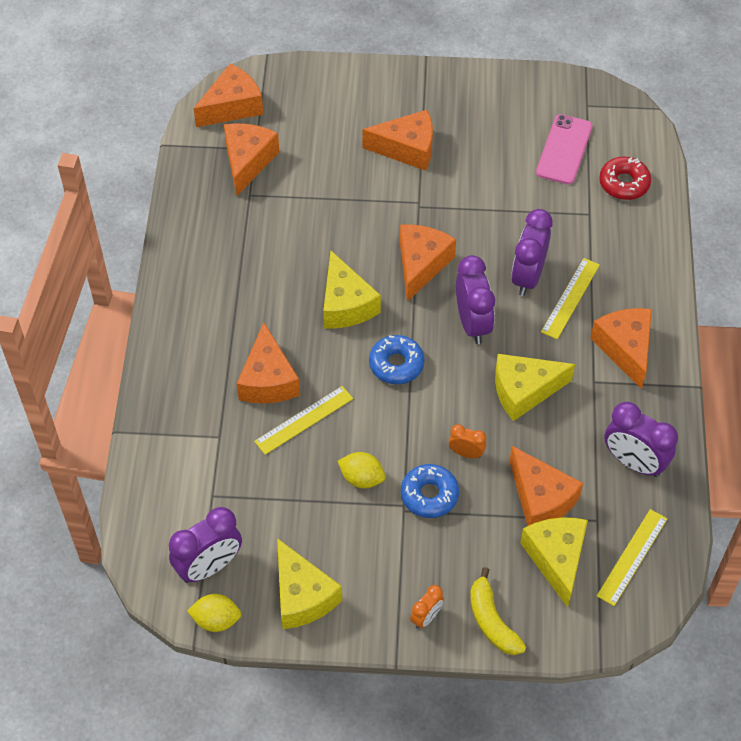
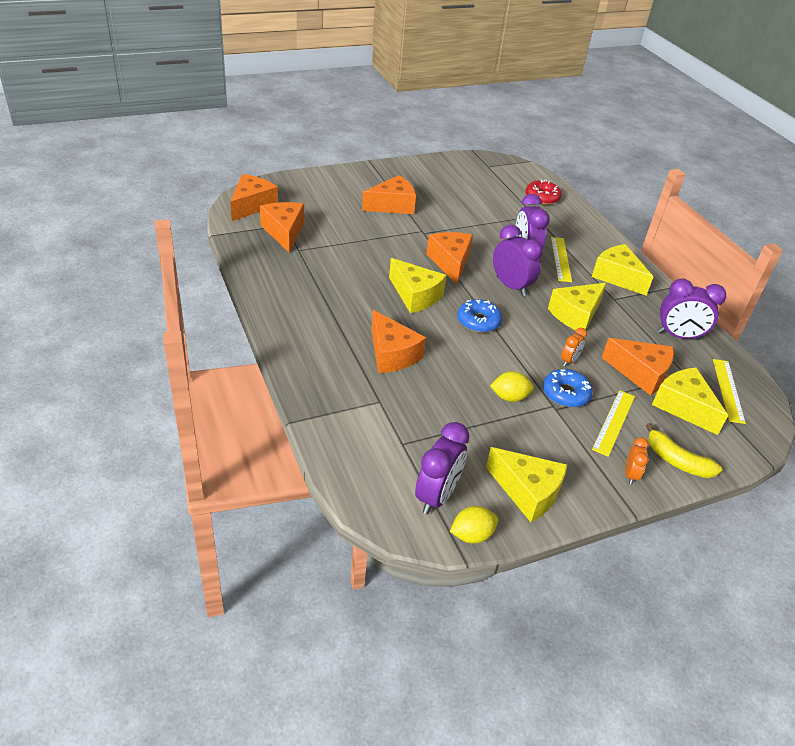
camera: 30 degrees left, 15 degrees down
yellow ruler [254,386,353,455] -> yellow ruler moved to [592,390,635,457]
orange clock [449,424,486,458] -> orange clock turned 135 degrees clockwise [561,328,587,366]
pink phone [536,114,592,184] -> none
orange cheese [591,308,652,389] -> yellow cheese [592,244,653,295]

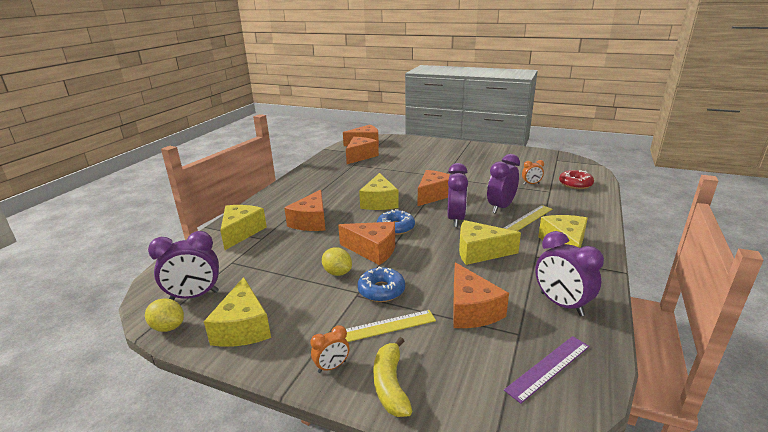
camera: 50 degrees right, 15 degrees down
orange cheese [362,175,416,214] -> orange cheese moved to [338,222,395,265]
orange clock [561,328,587,366] -> orange clock moved to [522,160,544,185]
yellow cheese [652,368,728,435] -> yellow cheese moved to [220,205,267,250]
yellow ruler [713,359,746,424] -> purple ruler [504,336,590,404]

